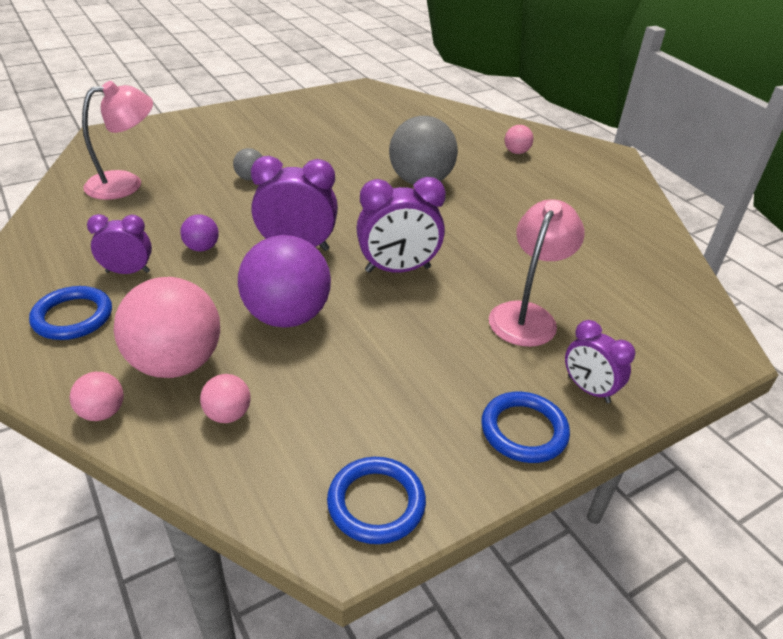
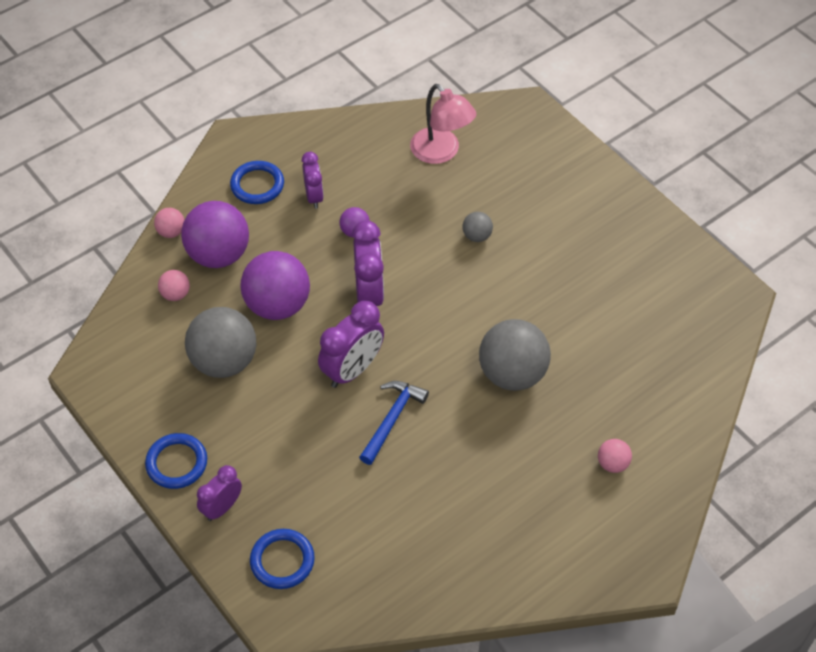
camera: 85 degrees right, 15 degrees up
pink ball [114,277,220,378] -> purple ball [181,201,249,268]
blue ring [327,457,426,544] -> blue ring moved to [250,529,315,589]
purple clock [356,177,446,273] -> purple clock turned 120 degrees counterclockwise [318,301,384,388]
pink lamp [489,199,585,347] -> none
none -> grey ball [185,307,256,378]
none -> blue hammer [359,381,429,465]

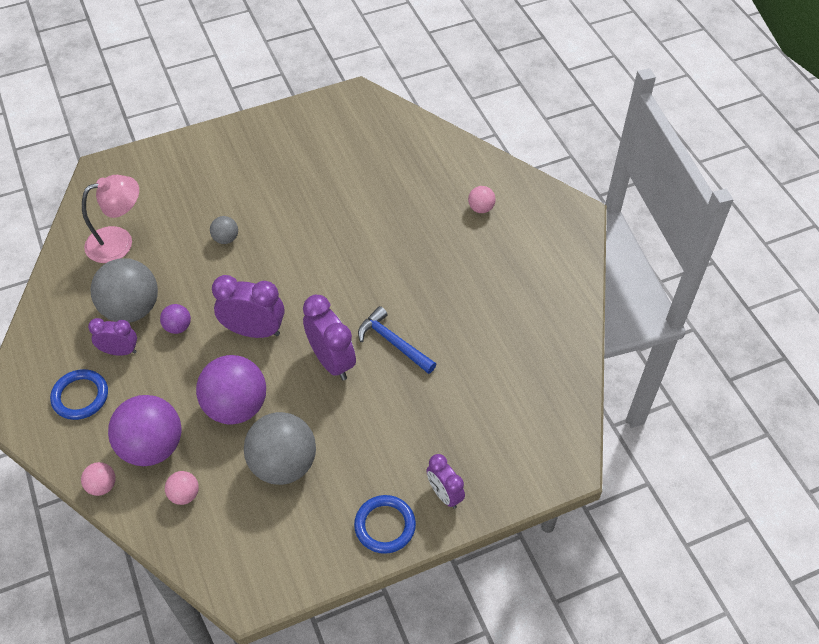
camera: 75 degrees left, 0 degrees up
blue ring [250,529,315,589] -> none
grey ball [479,319,551,391] -> grey ball moved to [90,258,158,323]

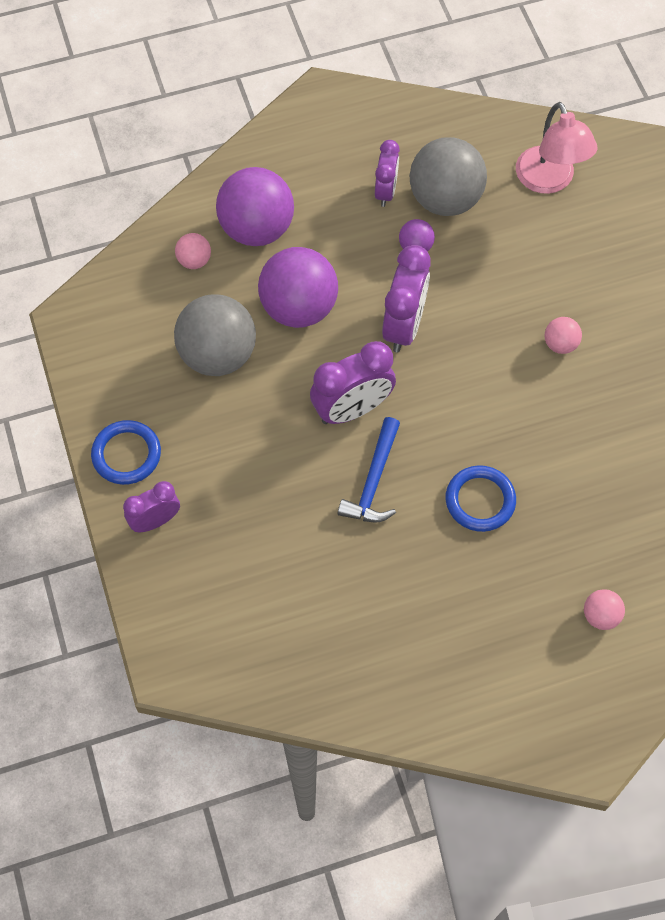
camera: 95 degrees right, 10 degrees up
blue ring [50,369,108,420] -> blue ring moved to [445,465,516,532]
pink ball [81,462,116,496] -> pink ball moved to [545,317,582,354]
grey ball [210,216,238,244] -> none
blue hammer [358,306,436,374] -> blue hammer turned 150 degrees clockwise [338,417,400,523]

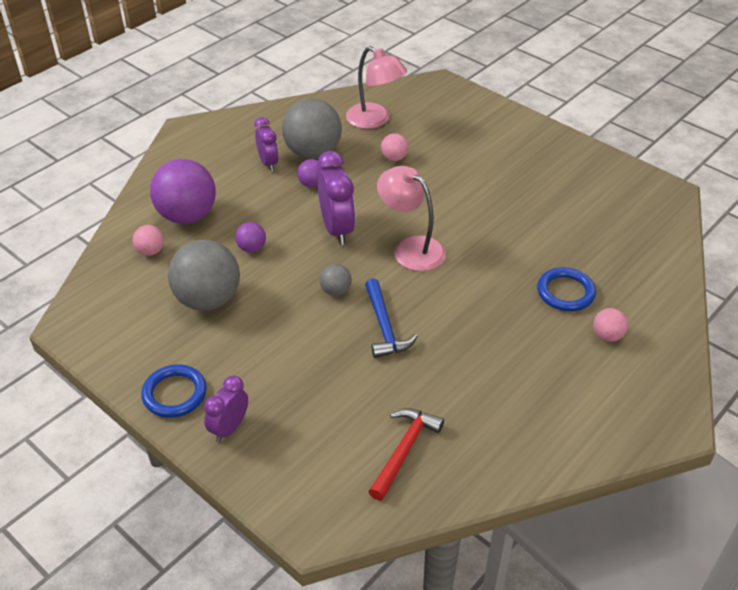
camera: 30 degrees left, 20 degrees down
purple ball [258,247,338,328] -> purple ball [235,222,266,253], size x0.46
purple clock [310,341,396,424] -> grey ball [320,264,352,296]
blue ring [445,465,516,532] -> blue ring moved to [537,267,596,311]
pink ball [545,317,582,354] -> pink ball moved to [381,133,408,161]
none -> red hammer [368,408,444,501]
none -> pink lamp [377,166,446,271]

